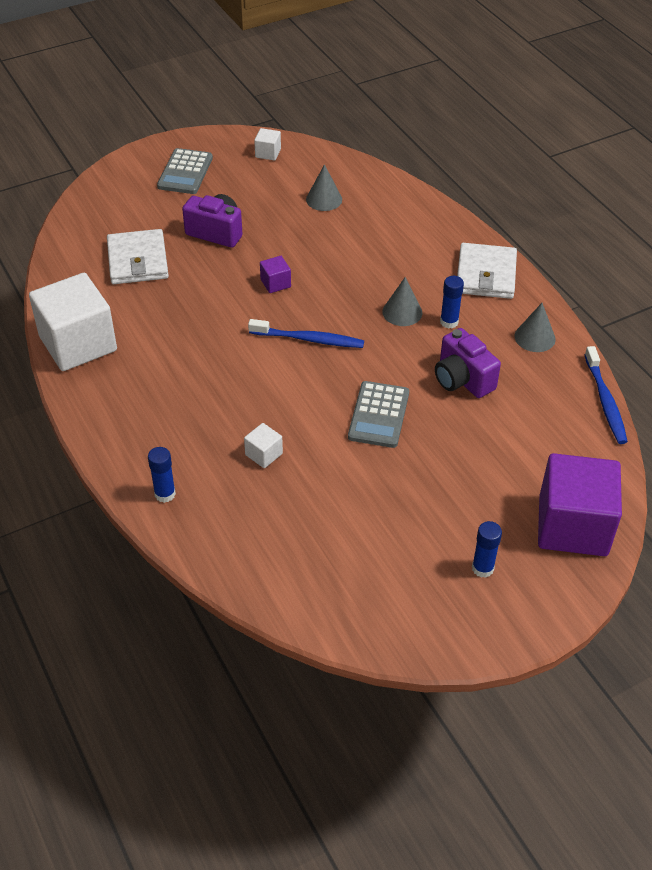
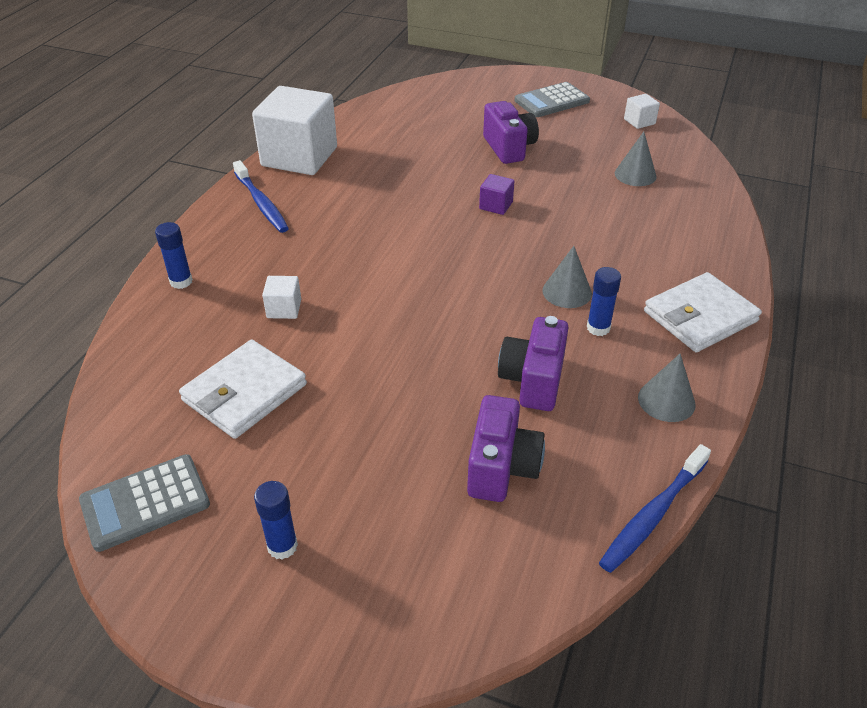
camera: 50 degrees right, 5 degrees down
white wallet [107,229,169,284] -> white wallet moved to [179,340,307,439]
blue toothbrush [248,319,364,348] -> blue toothbrush moved to [233,160,289,233]
grey calculator [348,381,409,448] -> grey calculator moved to [79,454,210,552]
purple cube [538,453,622,556] -> none
none -> purple camera [467,395,545,502]

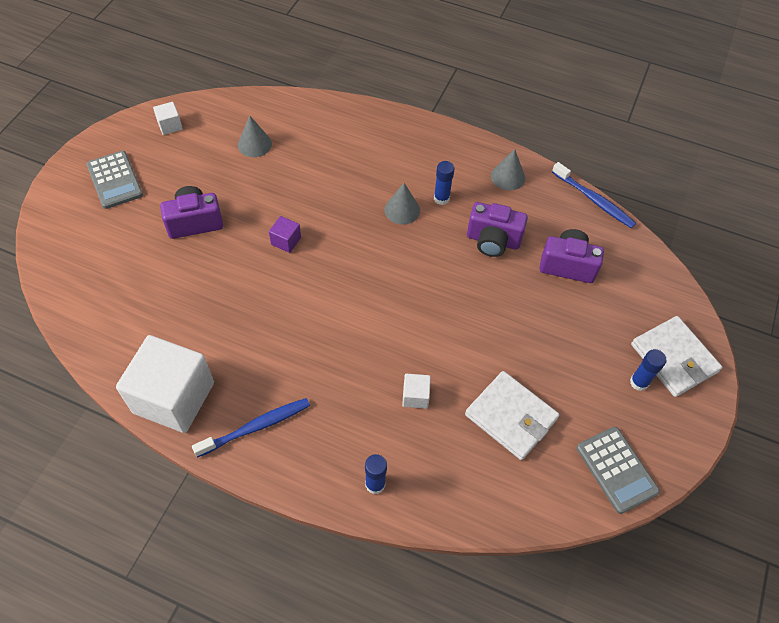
camera: 90 degrees left, 15 degrees up
white wallet [644,272,762,352] -> white wallet moved to [631,316,722,397]

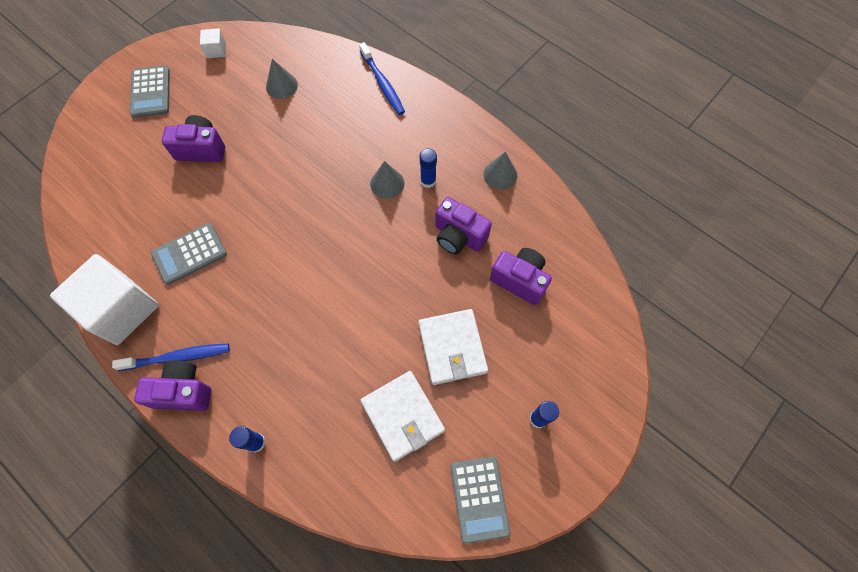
camera: 20 degrees right, 10 degrees up
purple cube [269,216,301,253] -> none
white cube [402,374,431,409] -> none
blue toothbrush [552,162,636,228] -> blue toothbrush moved to [359,42,405,115]
white wallet [631,316,722,397] -> white wallet moved to [418,309,488,385]
none -> purple camera [134,360,211,411]
none -> grey calculator [151,223,227,285]

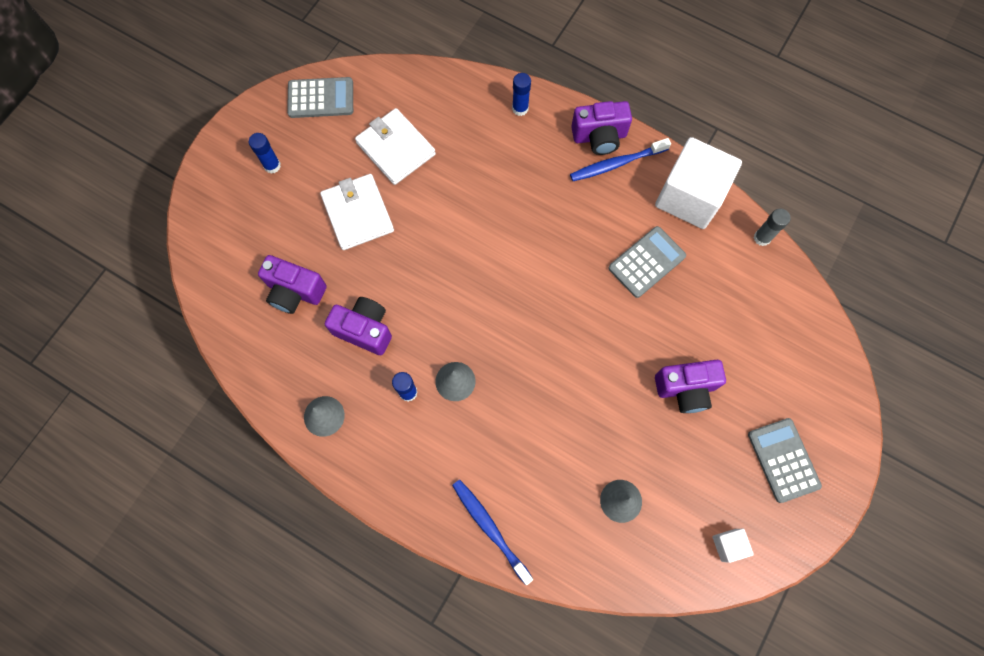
camera: 170 degrees right, 5 degrees up
grey calculator [450,457,510,544] -> grey calculator turned 105 degrees clockwise [287,77,353,118]
none -> grey glue stick [754,209,790,246]

